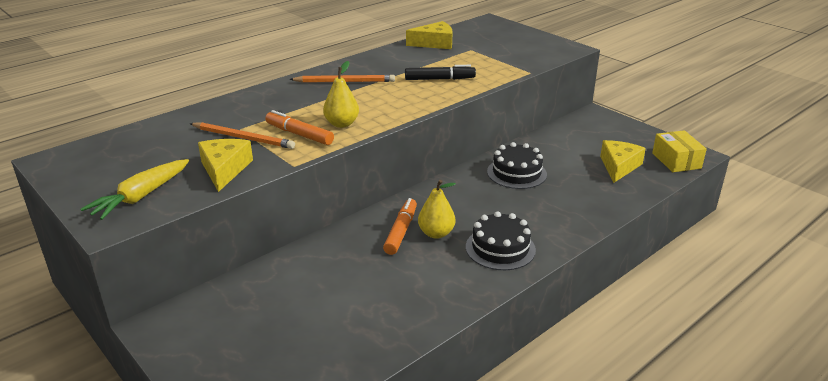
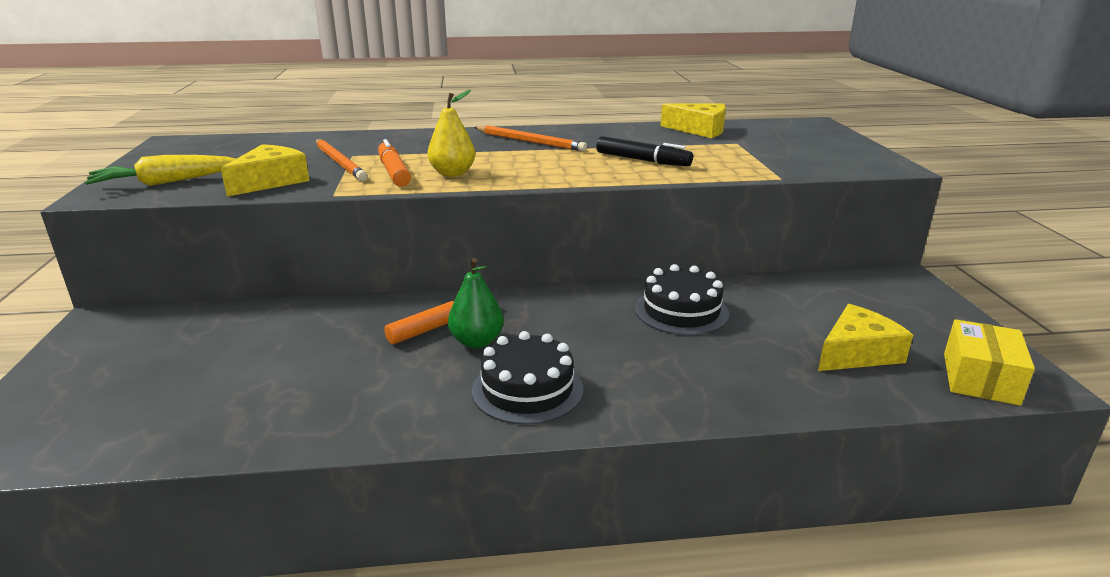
camera: 35 degrees right, 5 degrees down
yellow pear [418,180,456,239] -> green pear [448,258,504,348]

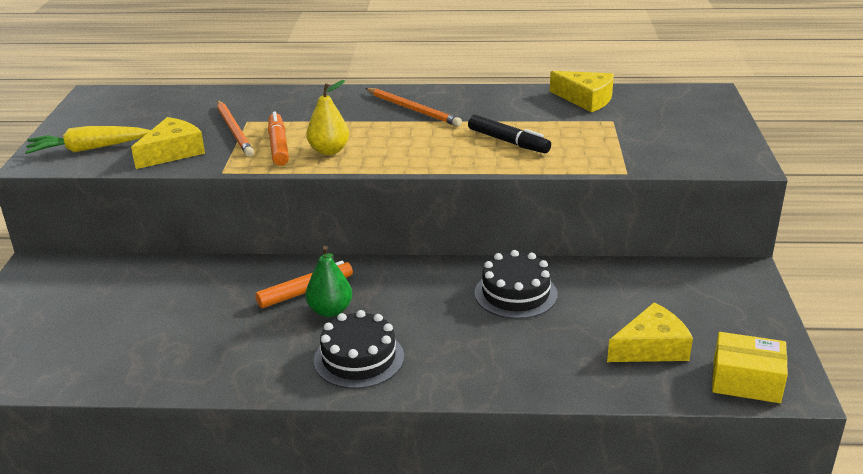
camera: 10 degrees right, 5 degrees up
yellow box [944,319,1035,406] -> yellow box turned 75 degrees clockwise [712,332,788,403]

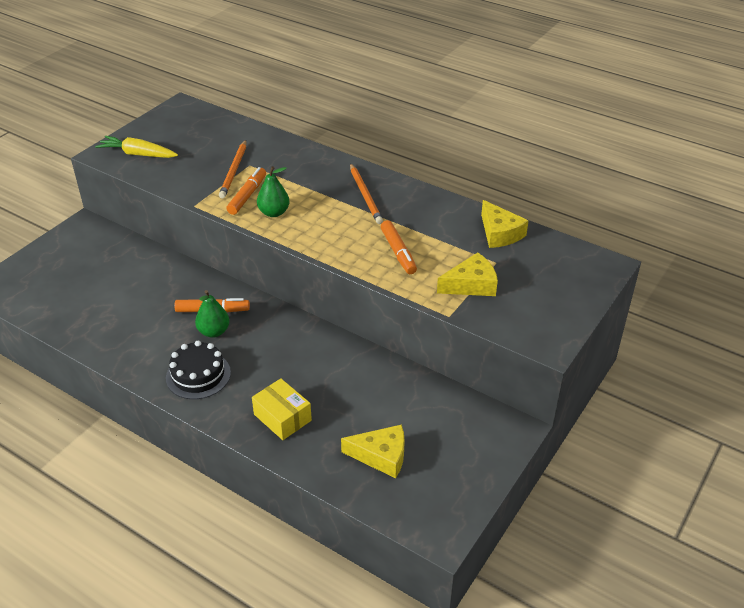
camera: 30 degrees right, 10 degrees up
yellow cheese [131,117,205,169] -> yellow cheese moved to [437,252,498,296]
yellow pear [306,80,349,155] -> green pear [257,166,290,217]
black marker [468,114,551,153] -> orange marker [381,220,417,274]
black cake [475,250,558,319] -> none
yellow box [712,332,788,403] -> yellow box moved to [252,378,312,440]

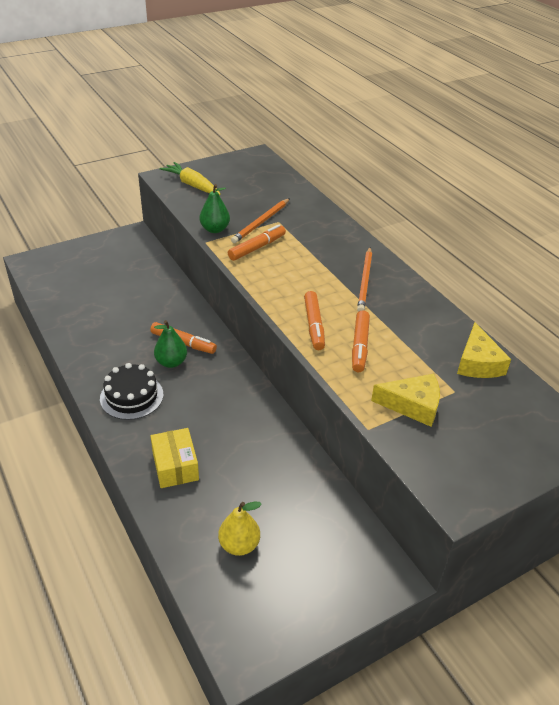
camera: 25 degrees right, 0 degrees up
green pear [257,166,290,217] -> green pear moved to [200,184,230,233]
yellow cheese [341,424,405,478] -> yellow pear [218,501,262,556]
none -> orange marker [304,291,325,350]

